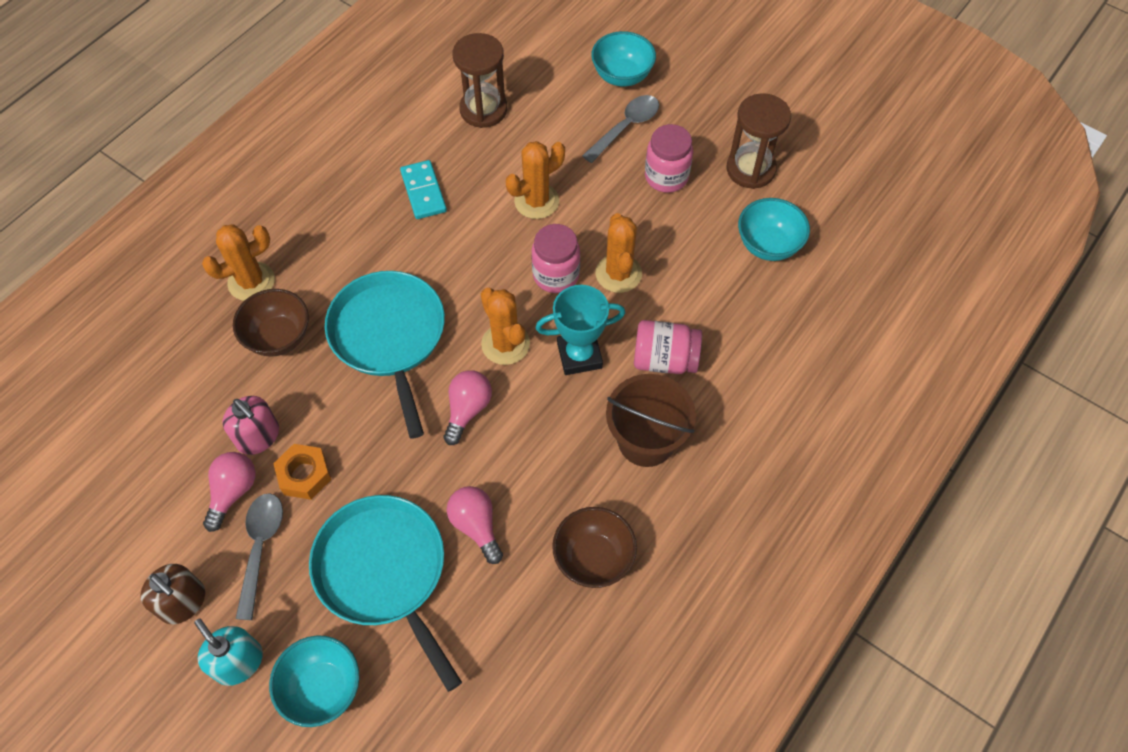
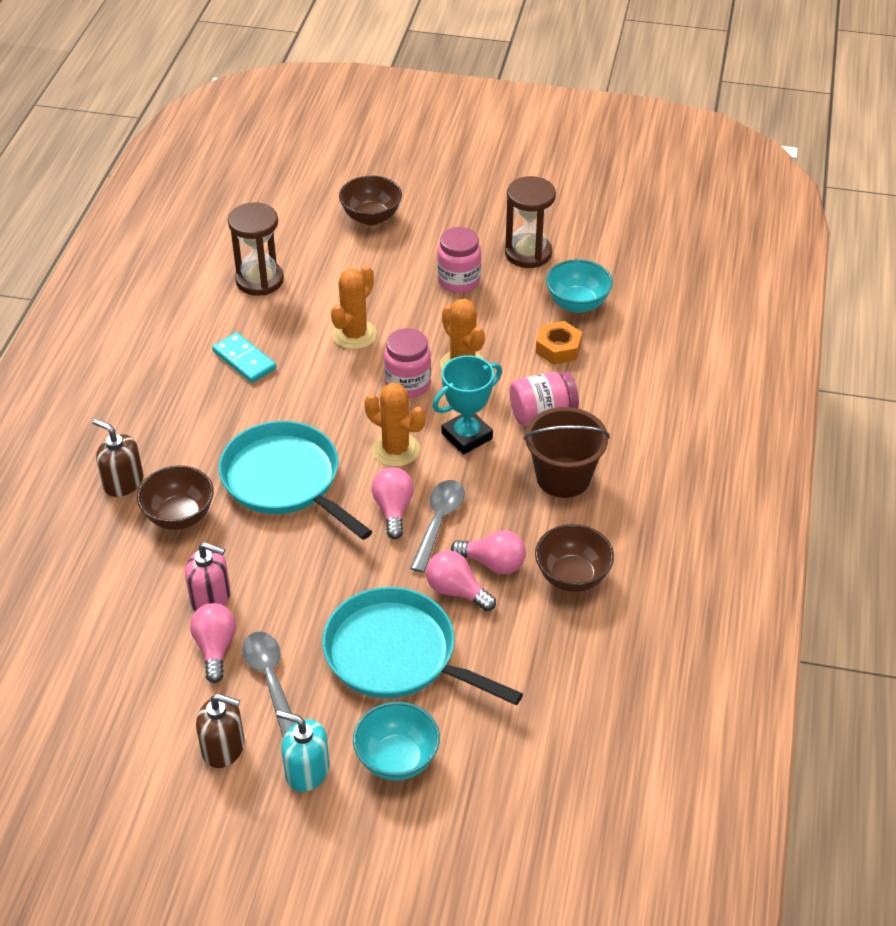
camera: 25 degrees left, 15 degrees down
orange cactus [202,224,275,301] -> brown soap dispenser [93,419,143,497]
orange nut [273,444,332,500] -> orange nut moved to [536,321,582,365]
grey spoon [582,95,659,163] -> grey spoon moved to [410,480,465,573]
turquoise bowl [591,31,656,87] -> brown bowl [339,176,402,225]
none -> pink light bulb [451,531,526,574]

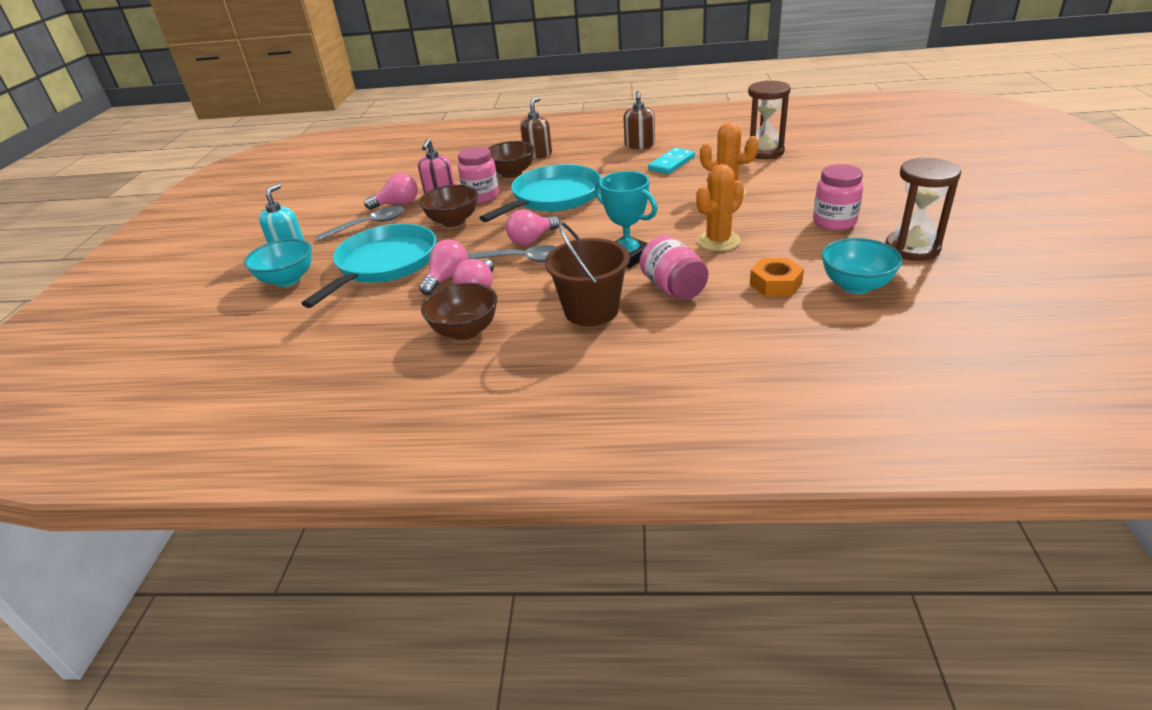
camera: 85 degrees right, 10 degrees down
brown soap dispenser [196,694,245,768] -> brown soap dispenser moved to [623,91,655,149]
brown bowl [339,176,402,225] -> brown bowl moved to [419,185,478,227]
orange cactus [364,383,425,467] -> none
pink light bulb [372,467,414,539] -> pink light bulb turned 150 degrees clockwise [506,209,560,245]
pink jar [384,328,431,398] -> pink jar moved to [458,147,499,203]

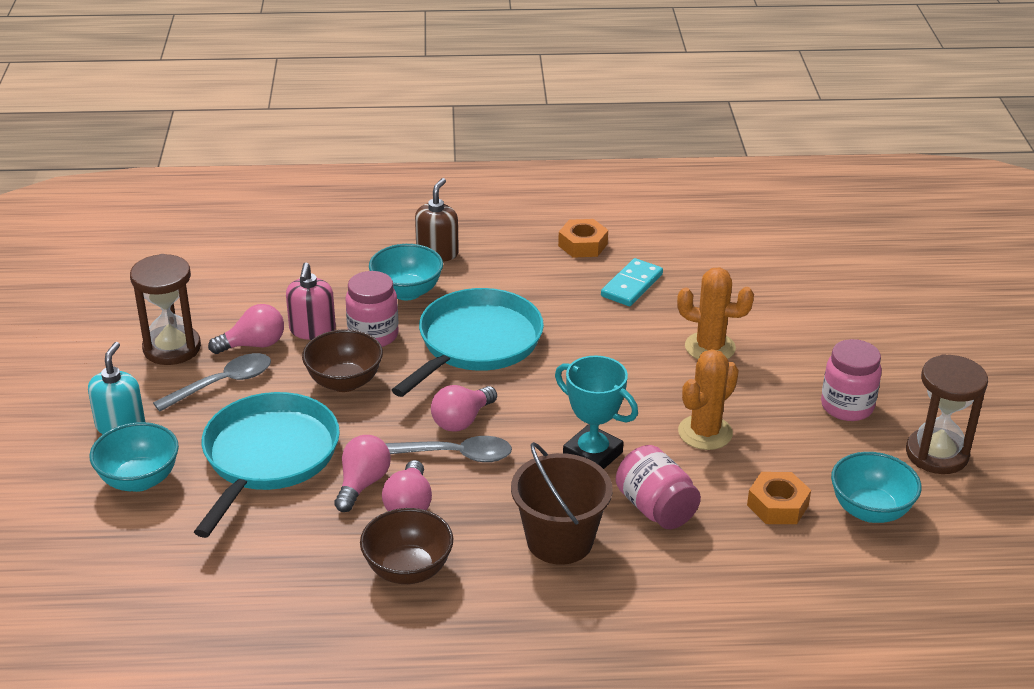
camera: 10 degrees left, 0 degrees up
brown bowl [488,141,535,178] -> turquoise bowl [369,244,443,300]
brown soap dispenser [623,91,655,149] -> orange nut [558,219,608,258]
brown hourglass [745,80,791,159] -> brown hourglass moved to [130,254,201,365]

